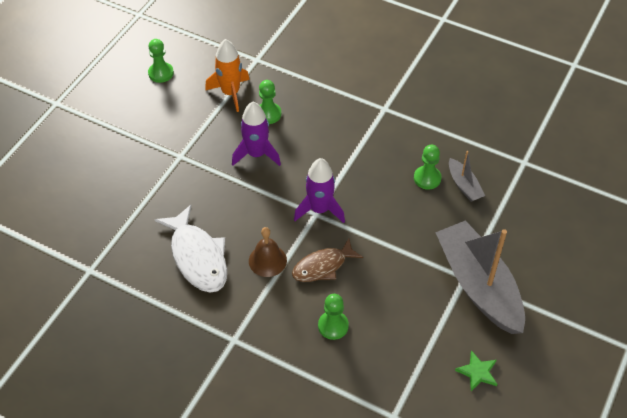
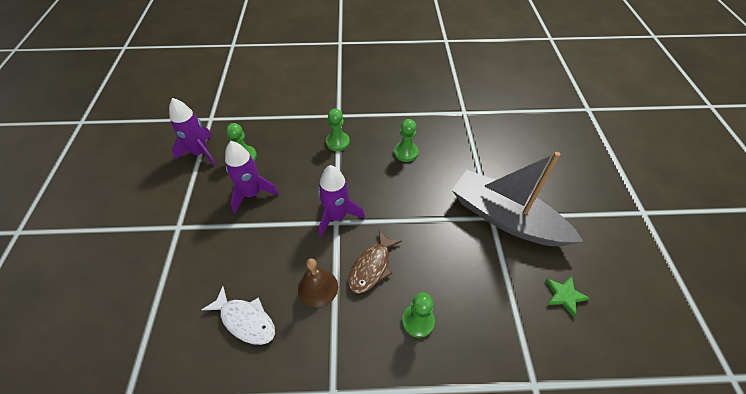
camera: 30 degrees left, 0 degrees up
green pawn [148,39,174,83] -> green pawn moved to [326,109,350,151]
white fish [155,205,227,293] -> white fish [202,286,275,345], size x0.67
orange rocket [205,39,250,112] -> purple rocket [169,98,216,166]
grey boat [449,151,485,202] -> none

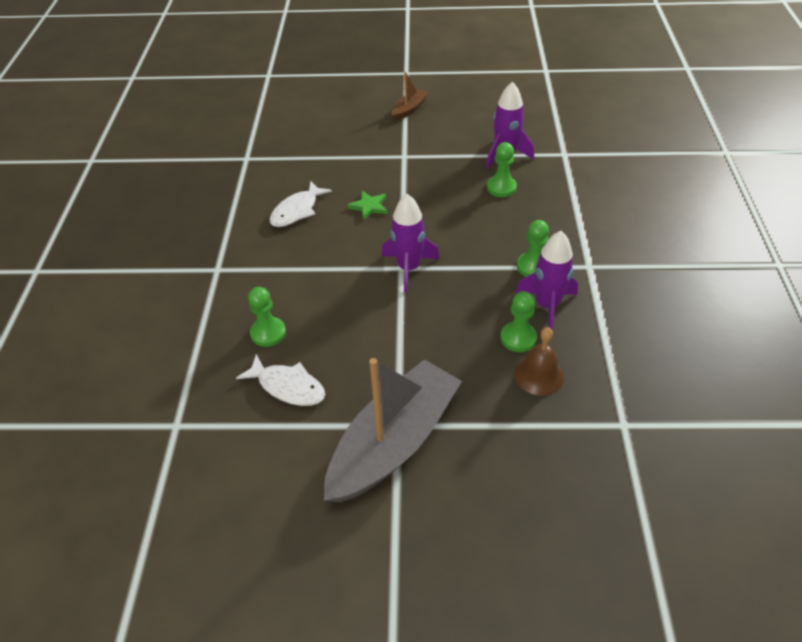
camera: 95 degrees right, 5 degrees down
purple rocket [225,141,279,213] -> purple rocket moved to [515,231,578,329]
brown bell [298,258,338,307] -> brown bell moved to [514,327,564,396]
brown fish [348,230,402,294] -> none
green star [546,276,590,317] -> green star moved to [348,191,387,221]
none -> white fish [236,354,325,406]
none -> brown boat [391,71,429,121]

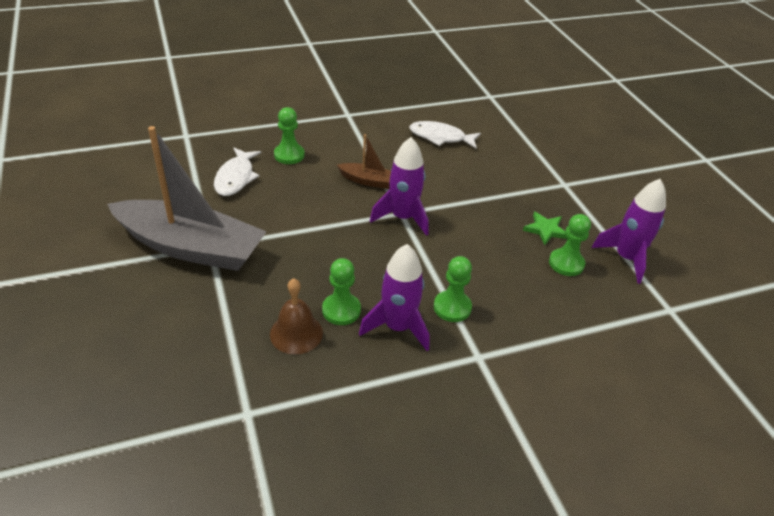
camera: 65 degrees right, 5 degrees down
green star [348,191,387,221] -> green star moved to [523,212,568,245]
brown boat [391,71,429,121] -> brown boat moved to [337,134,391,189]

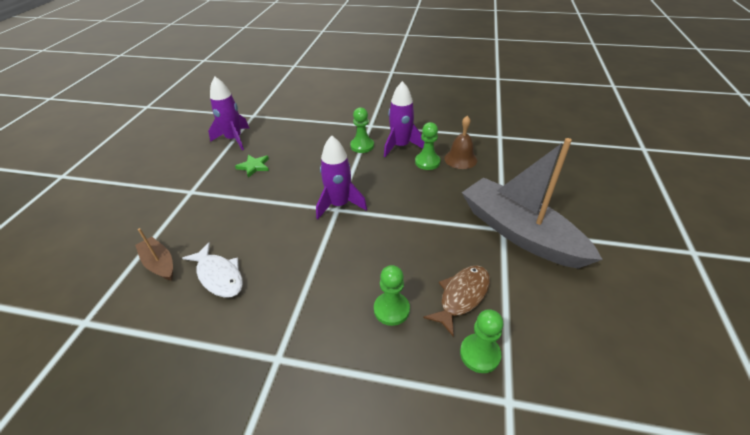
camera: 145 degrees left, 0 degrees up
white fish [214,148,261,196] -> brown fish [423,266,490,337]
brown boat [337,134,391,189] -> brown boat moved to [135,228,173,281]
green pawn [549,214,591,276] -> green pawn moved to [460,309,503,373]

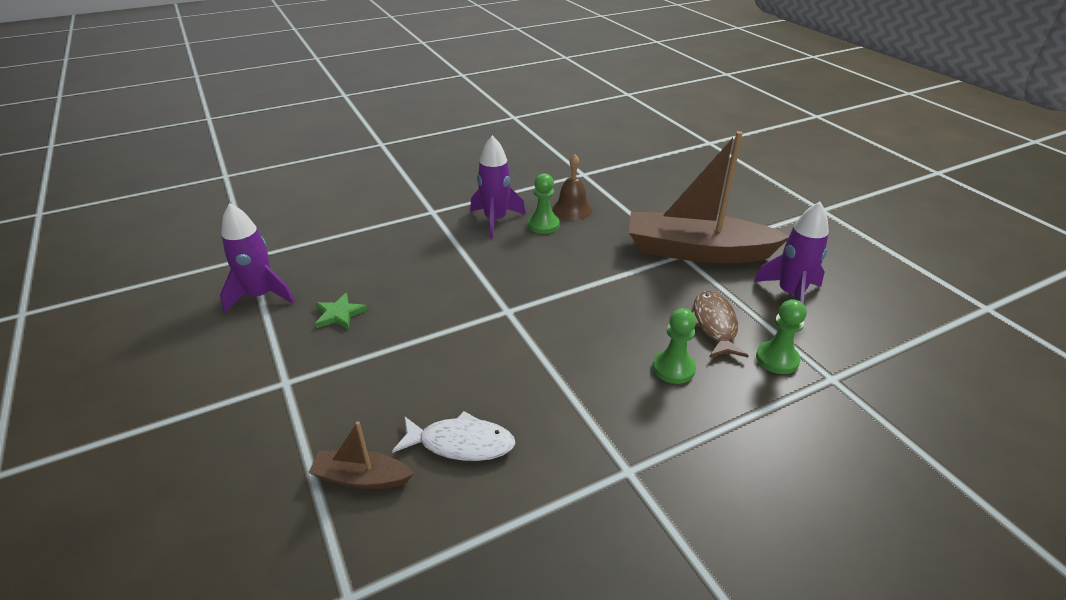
camera: 40 degrees left, 5 degrees down
purple rocket [316,135,367,220] -> purple rocket moved to [754,202,829,303]
green pawn [350,107,374,153] -> none
grey boat [462,138,603,269] -> brown boat [629,131,789,263]

